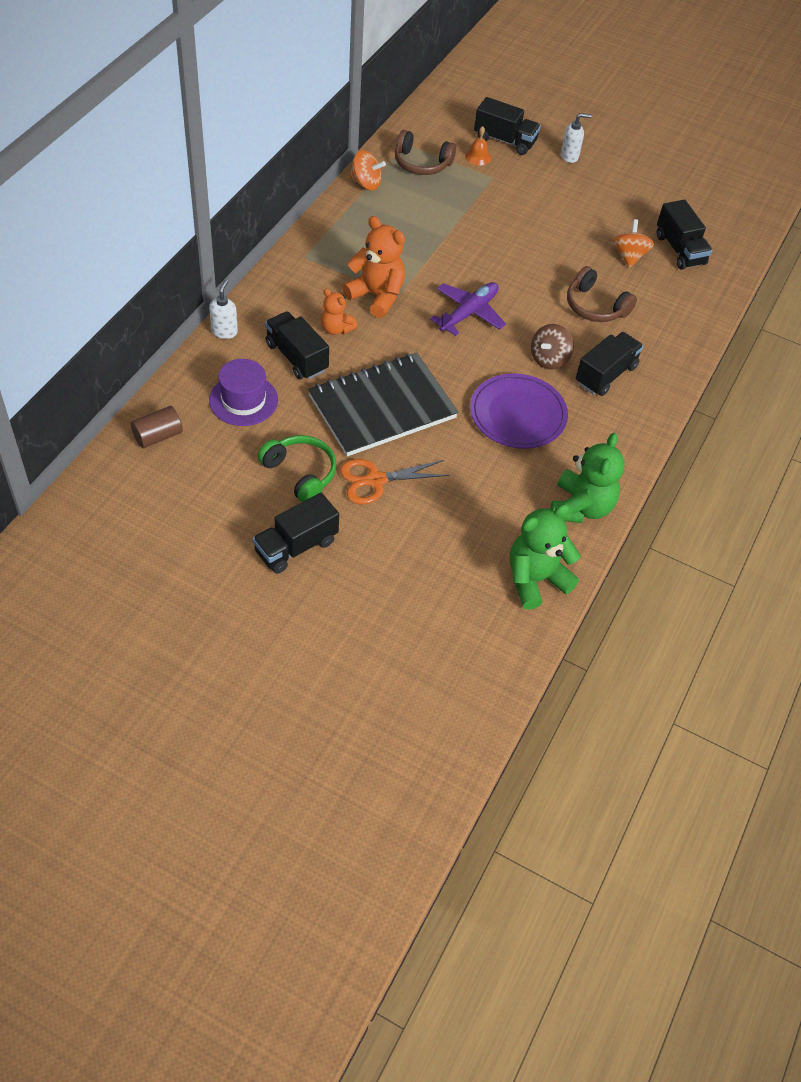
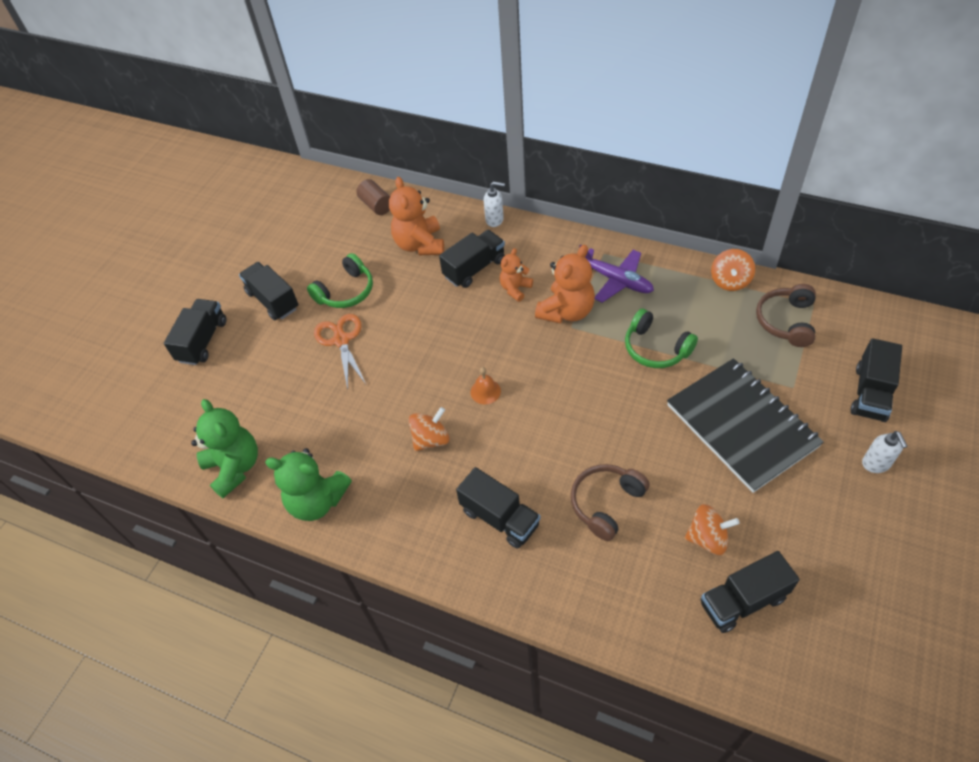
camera: 95 degrees right, 0 degrees up
purple hat [209,359,278,426] -> orange teddy bear [389,177,444,255]
black notebook [308,353,458,456] -> black notebook moved to [667,358,824,493]
purple plane [430,282,506,336] -> purple plane moved to [579,245,654,303]
orange bell [465,126,491,166] -> orange bell moved to [470,367,501,405]
purple plate [470,373,568,449] -> orange spinning top [408,407,450,451]
brown spinning top [531,324,574,370] -> none
none -> black truck [164,299,226,365]
none -> green headphones [625,309,698,368]

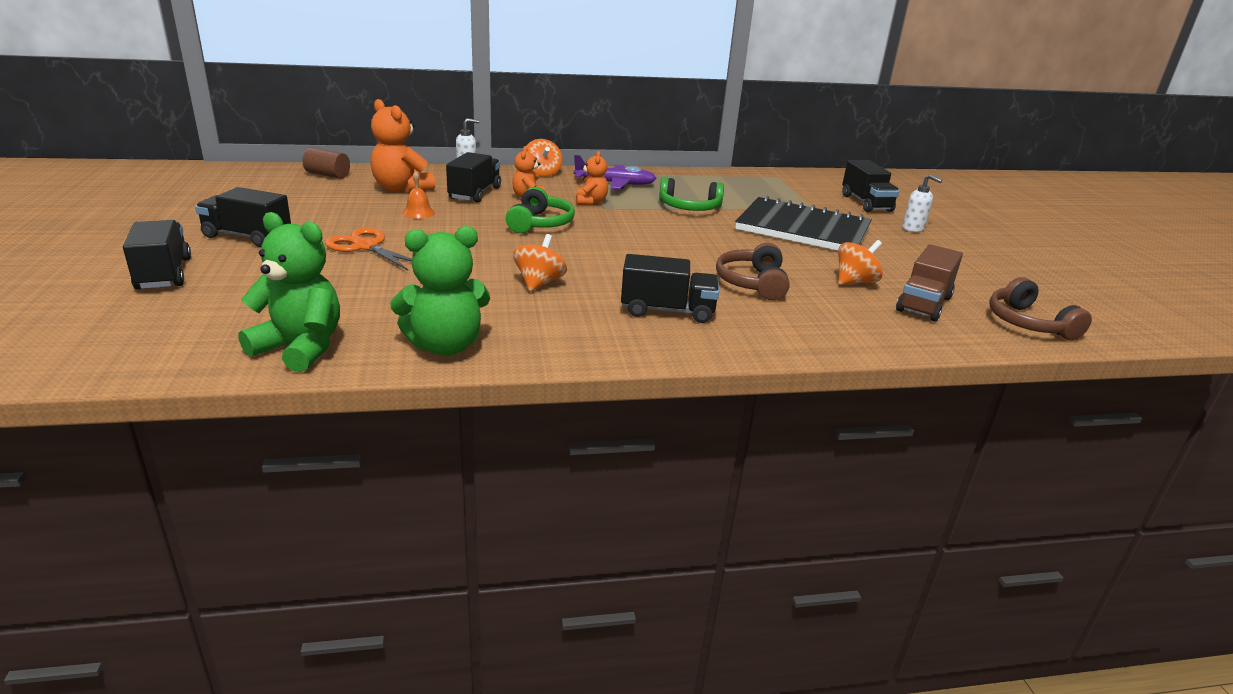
camera: 40 degrees left, 25 degrees down
green headphones [307,253,373,308] -> green headphones moved to [506,187,575,233]
orange bell [470,367,501,405] -> orange bell moved to [402,171,435,219]
orange teddy bear [535,245,595,324] -> orange teddy bear [576,151,608,205], size x0.58
black truck [701,551,800,633] -> brown truck [896,244,963,322]
orange spinning top [711,249,755,291] -> orange spinning top moved to [527,139,562,177]
brown headphones [756,284,816,347] -> brown headphones moved to [989,277,1092,340]

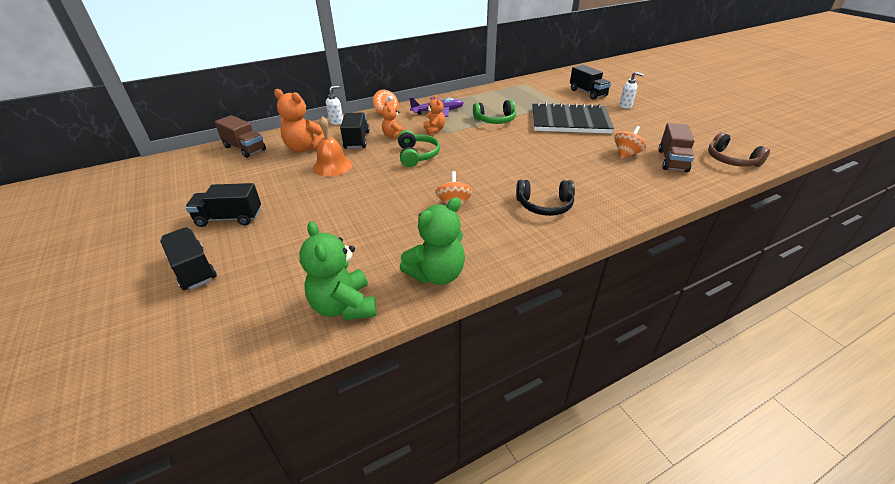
camera: 15 degrees left, 10 degrees up
green teddy bear [238,212,340,372] -> green teddy bear turned 120 degrees counterclockwise [299,221,376,321]
brown cylinder [302,147,350,179] -> brown truck [214,115,266,158]
orange scissors [325,228,412,270] -> none
orange bell [402,171,435,219] -> orange bell [313,116,352,177], size x1.74
black truck [621,254,719,323] -> black headphones [516,180,575,216]
brown headphones [716,243,790,300] -> none

